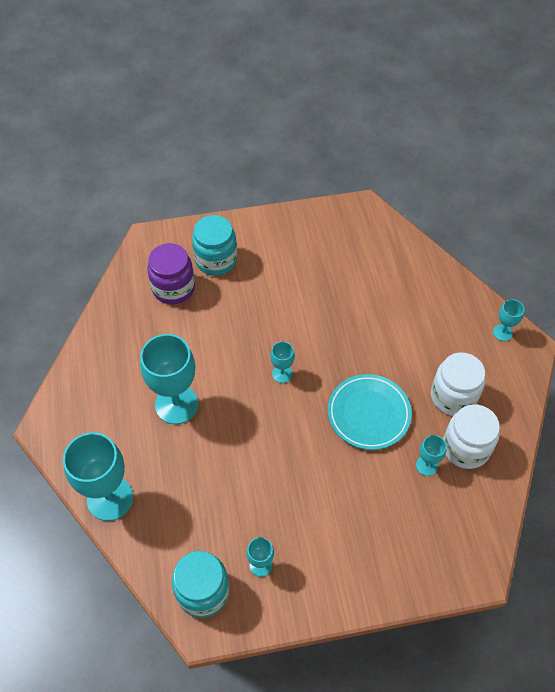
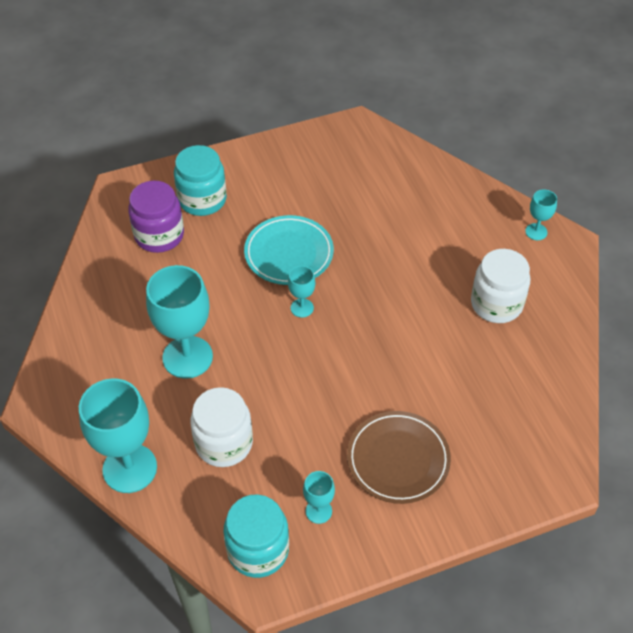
camera: 10 degrees left, 5 degrees down
turquoise plate [328,374,412,450] -> turquoise plate moved to [244,215,334,285]
turquoise goblet [416,435,447,476] -> none
white jar [443,404,500,469] -> white jar moved to [190,387,253,467]
none -> brown plate [347,411,451,504]

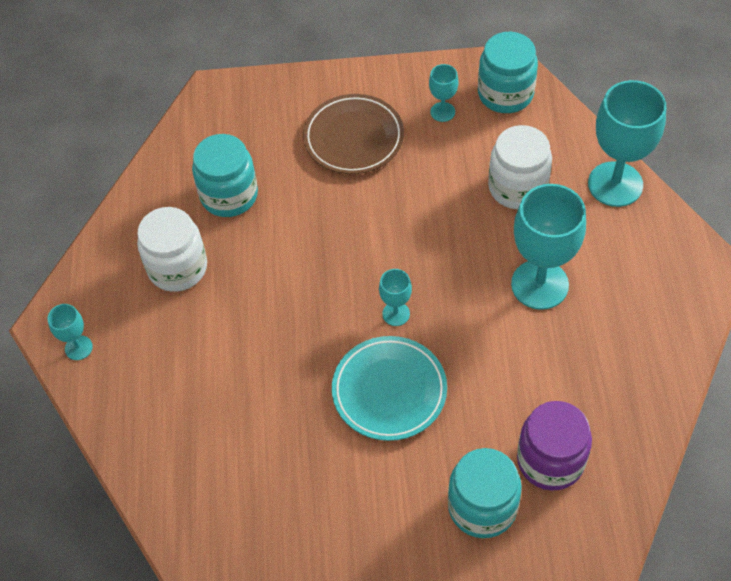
camera: 160 degrees left, 5 degrees up
none -> turquoise jar [192,134,258,217]

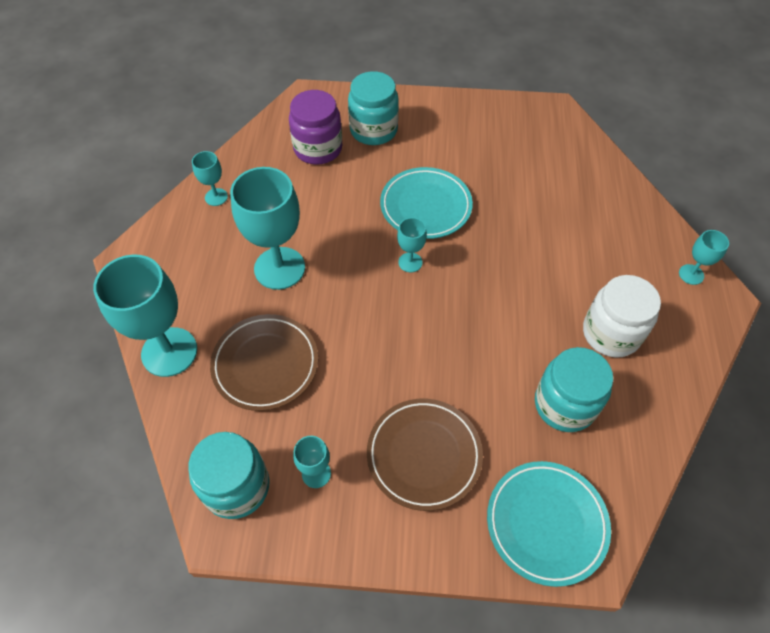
camera: 175 degrees left, 0 degrees up
white jar [488,125,552,209] -> brown plate [210,314,318,411]
none -> turquoise goblet [192,151,228,206]
none -> turquoise plate [487,461,611,587]

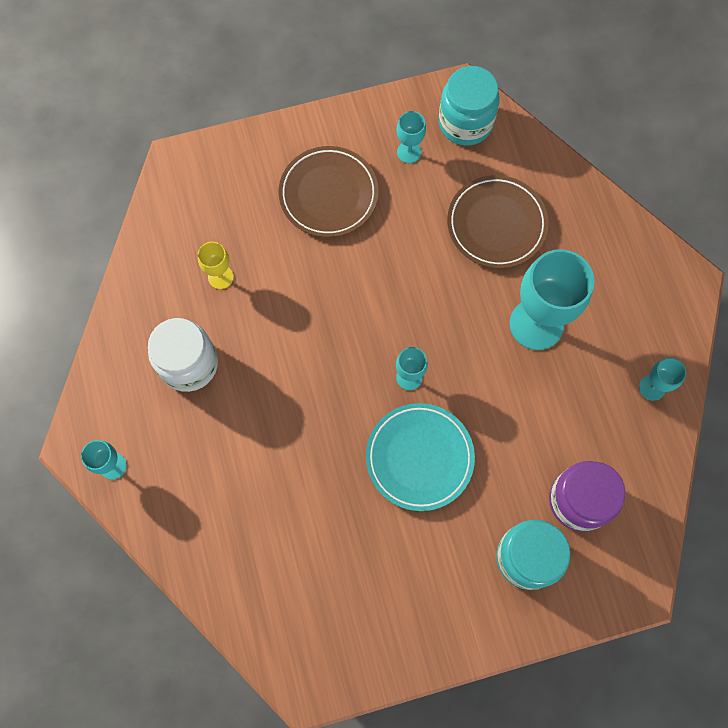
camera: 160 degrees right, 15 degrees up
turquoise goblet [93,255,197,377] -> none
turquoise plate [487,461,611,587] -> none
turquoise jar [535,347,613,432] -> yellow goblet [197,242,234,289]

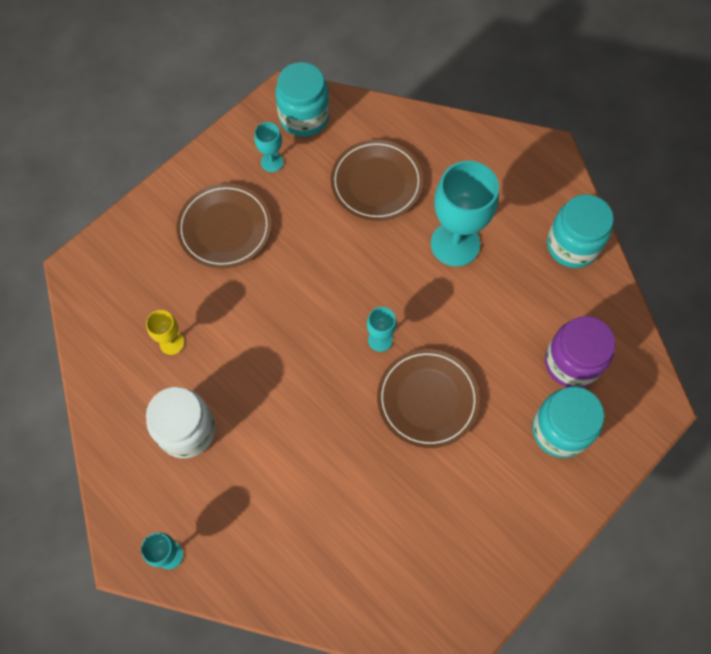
camera: 30 degrees left, 5 degrees down
turquoise plate [366,403,475,511] -> brown plate [377,349,480,448]
turquoise goblet [639,358,686,401] -> turquoise jar [547,194,614,268]

